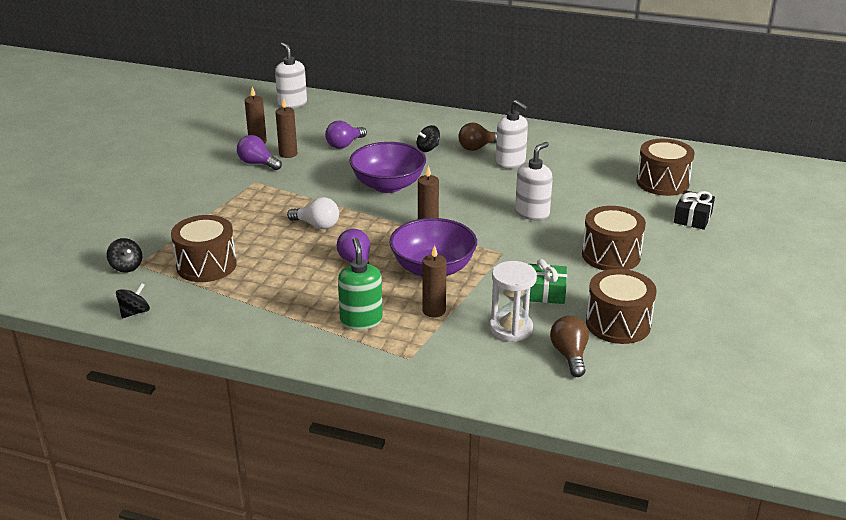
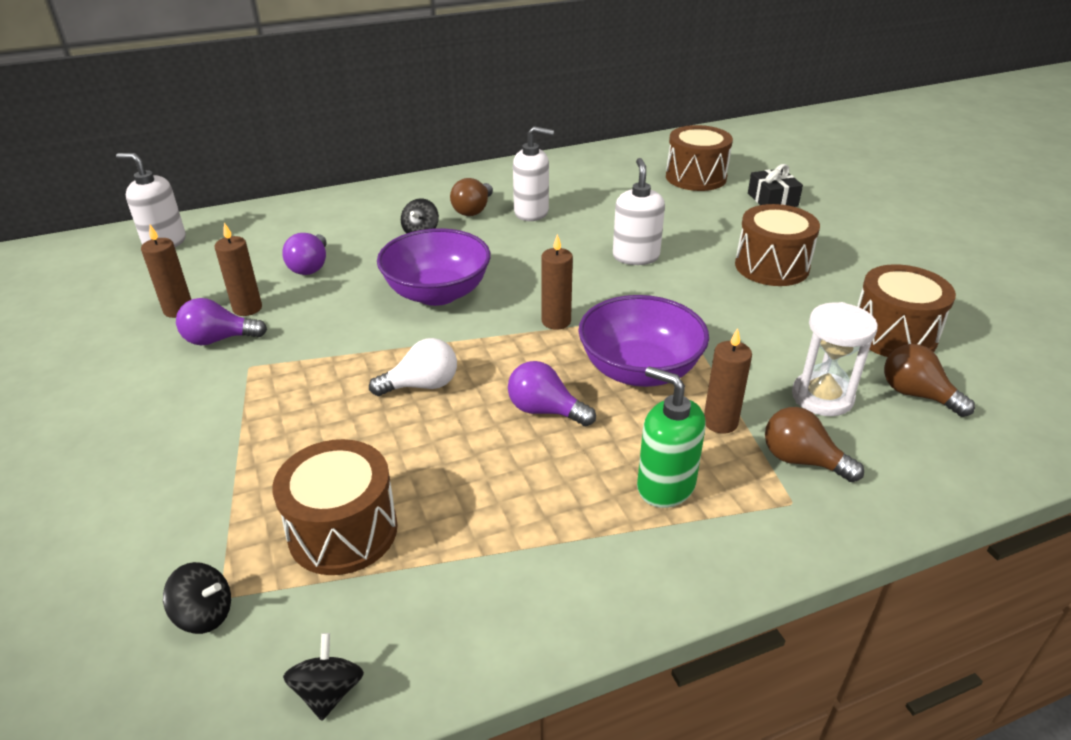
camera: 40 degrees left, 5 degrees up
green gift [529,259,567,304] -> none
none -> brown light bulb [765,407,864,482]

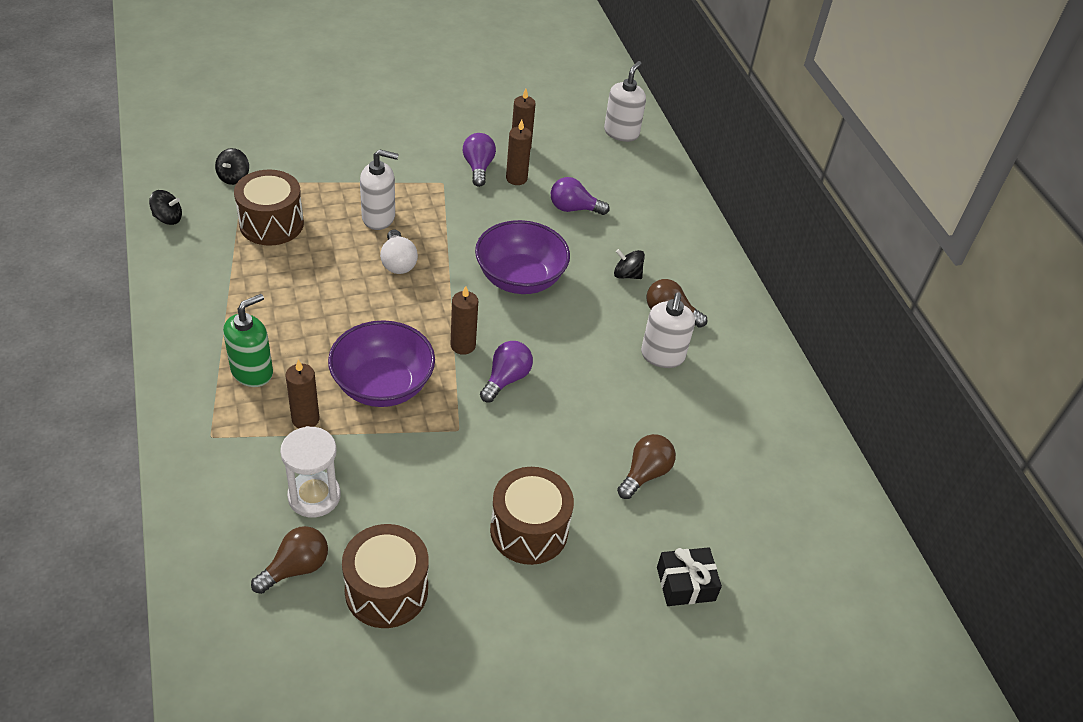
camera: 90 degrees right, 10 degrees up
purple light bulb [508,361,596,426] -> purple light bulb moved to [480,341,533,402]
white soap dispenser [613,158,665,265] -> white soap dispenser moved to [360,149,399,230]
brown drum [666,125,733,191] -> none
brown light bulb [765,407,864,482] -> brown light bulb moved to [617,434,676,499]

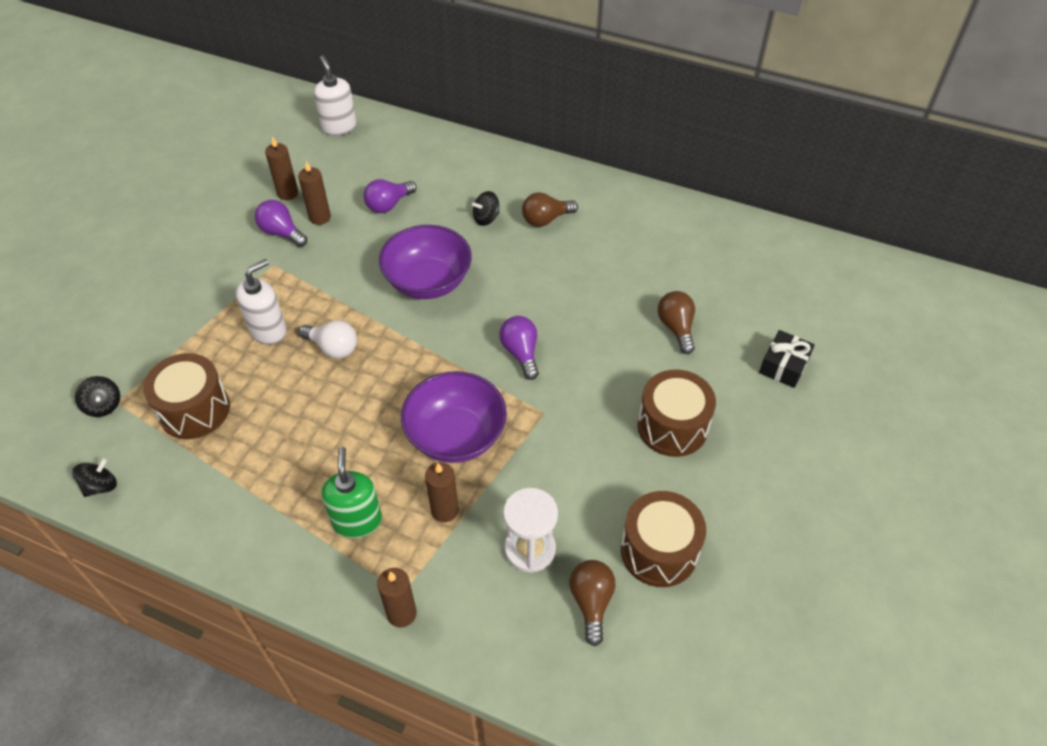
camera: 45 degrees left, 5 degrees up
brown candle [450,286,478,355] -> brown candle moved to [377,568,417,628]
white soap dispenser [641,292,695,368] -> none

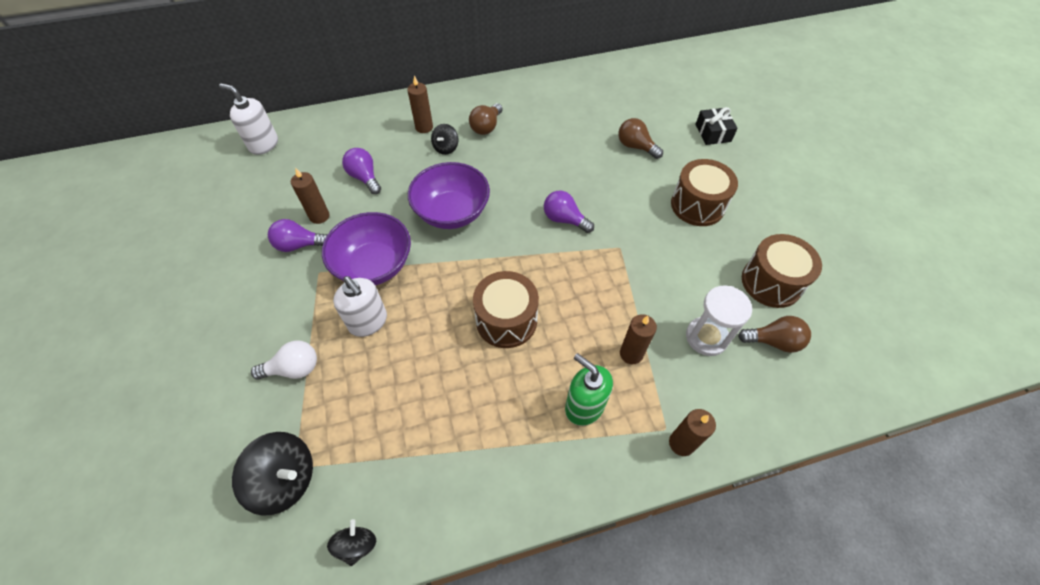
camera: 40 degrees left, 5 degrees up
black spinning top [75,376,120,417] -> black spinning top [232,432,313,516], size x1.76
brown drum [143,353,230,439] -> brown drum moved to [473,271,539,348]
white soap dispenser [236,259,287,345] -> white soap dispenser turned 135 degrees clockwise [333,276,387,337]
brown candle [265,136,298,200] -> brown candle moved to [407,76,433,133]
white light bulb [299,320,357,359] -> white light bulb moved to [251,341,317,380]
purple light bulb [364,179,417,213] -> purple light bulb turned 135 degrees clockwise [342,148,381,194]
purple bowl [401,371,507,463] -> purple bowl moved to [322,212,411,285]
brown light bulb [570,560,616,646] -> brown light bulb turned 135 degrees clockwise [738,316,811,353]

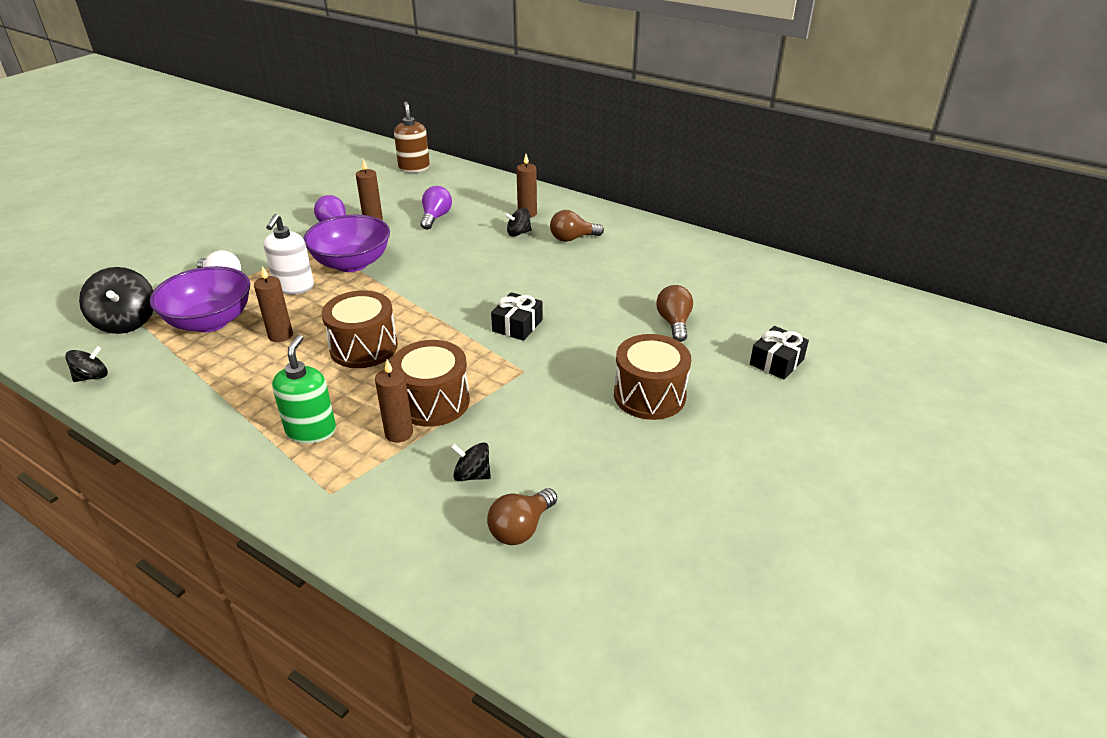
camera: 50 degrees right, 20 degrees down
white soap dispenser [219,83,278,155] -> brown soap dispenser [394,101,430,173]
purple bowl [408,162,490,229] -> purple bowl moved to [150,266,250,332]
purple light bulb [544,191,594,233] -> black gift [491,292,543,341]
brown candle [669,409,716,456] -> brown candle moved to [254,266,293,342]
white hourglass [686,285,752,356] -> black spinning top [451,443,491,481]
brown light bulb [738,316,811,353] -> brown light bulb turned 75 degrees clockwise [487,488,557,545]
brown drum [742,234,822,308] -> brown drum moved to [390,340,470,427]

